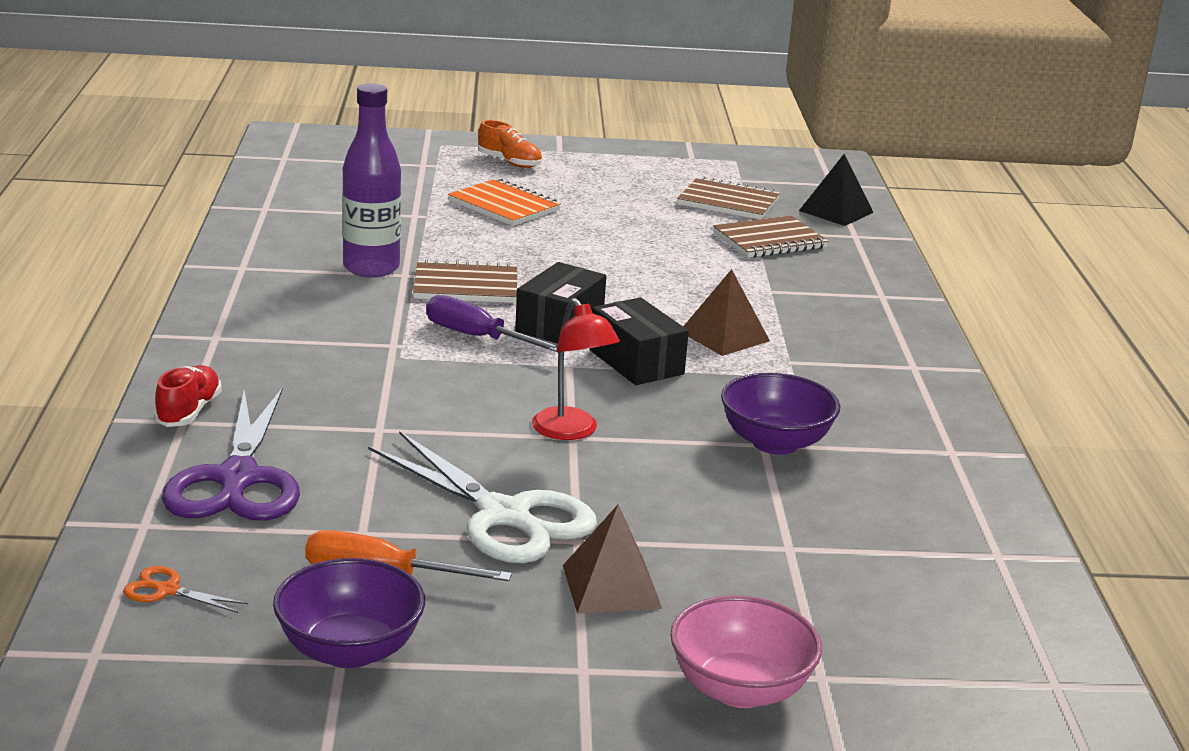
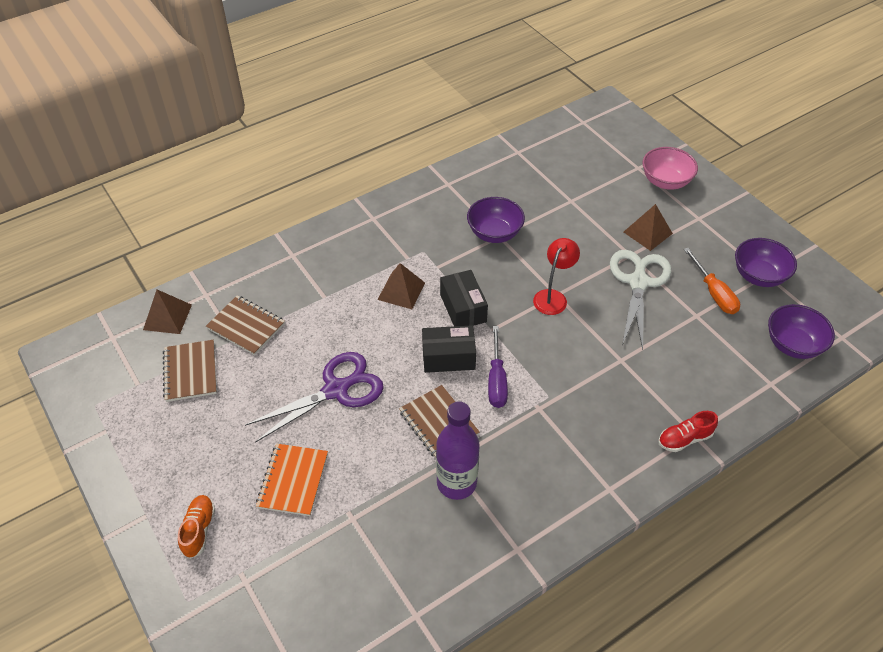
camera: 120 degrees left, 25 degrees up
orange scissors [123,566,248,613] -> purple bowl [768,304,835,359]
purple scissors [162,387,300,521] -> purple scissors moved to [245,352,384,443]
black box [590,297,689,385] -> black box turned 45 degrees counterclockwise [440,270,488,326]
black pyramid [799,154,874,226] -> brown pyramid [143,290,192,334]

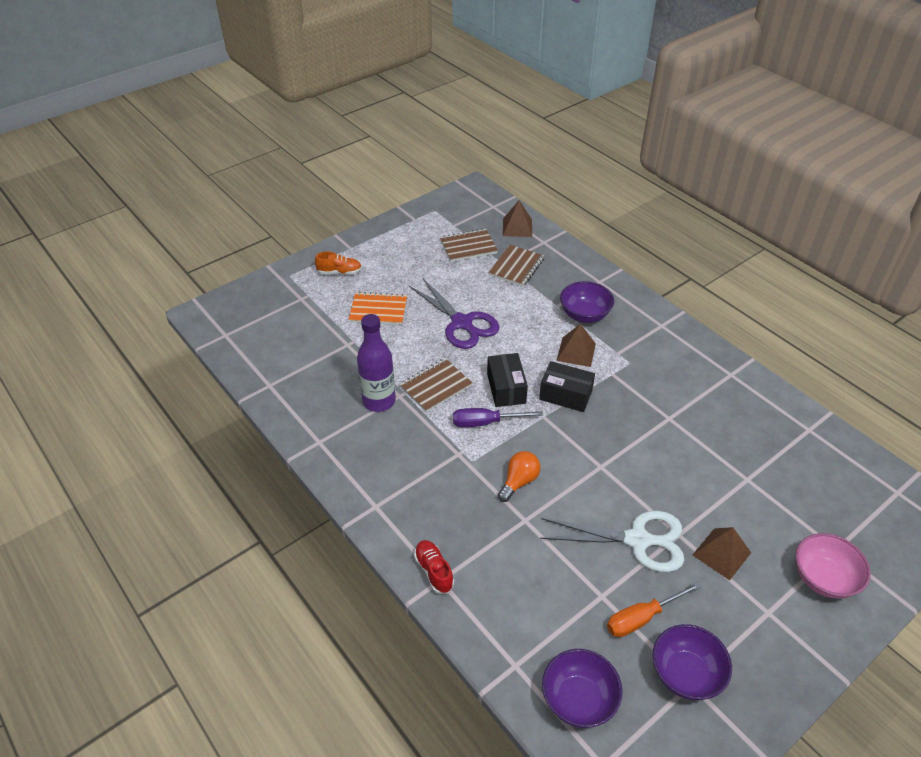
camera: 85 degrees right, 5 degrees down
black box [440,270,488,326] -> black box turned 45 degrees clockwise [539,361,595,412]
purple bowl [467,197,525,243] -> purple bowl moved to [560,281,614,323]
red lamp [533,238,580,315] -> none
none -> orange light bulb [498,451,540,502]

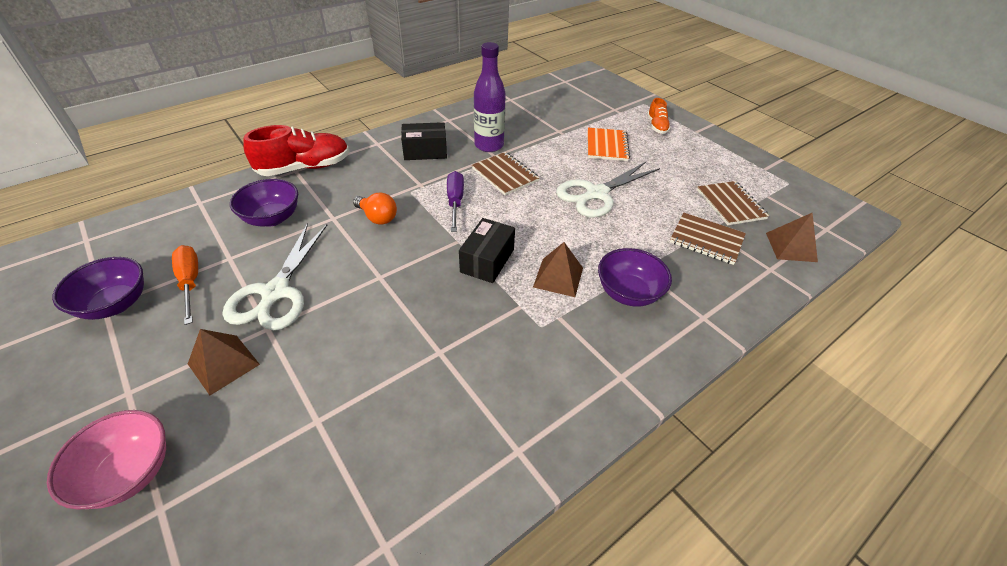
camera: 90 degrees right, 0 degrees up
purple scissors [409,279,499,349] -> white scissors [556,162,660,218]
red shoe [414,540,454,594] -> red shoe [243,125,349,176], size x1.85
black box [487,353,528,407] -> black box moved to [401,122,447,160]
purple bowl [542,649,623,728] -> purple bowl moved to [230,179,298,227]

